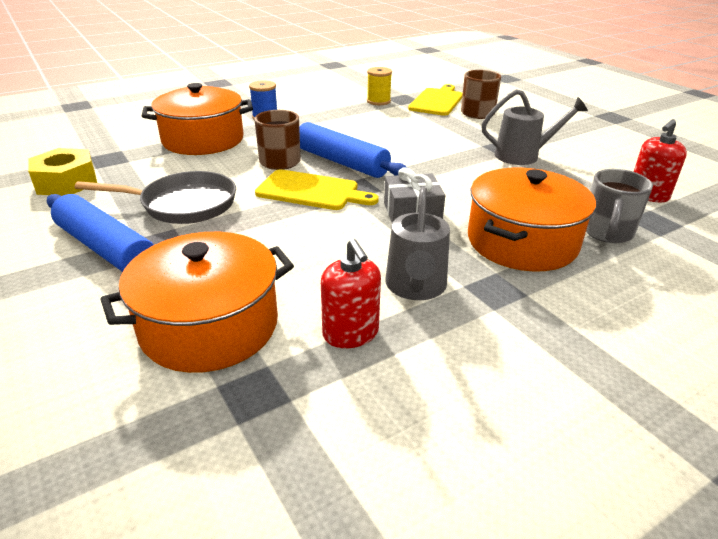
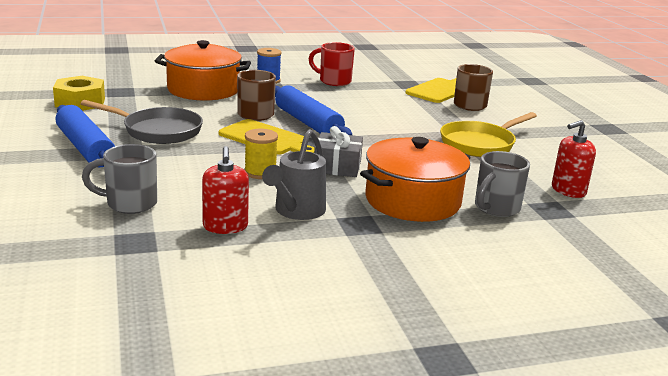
camera: 15 degrees right, 10 degrees down
orange pot [100,232,294,373] -> grey mug [82,144,157,214]
yellow spool [367,67,392,105] -> yellow spool moved to [244,129,278,179]
grey watering can [481,89,588,165] -> yellow pan [440,112,537,157]
none -> red mug [309,42,355,86]

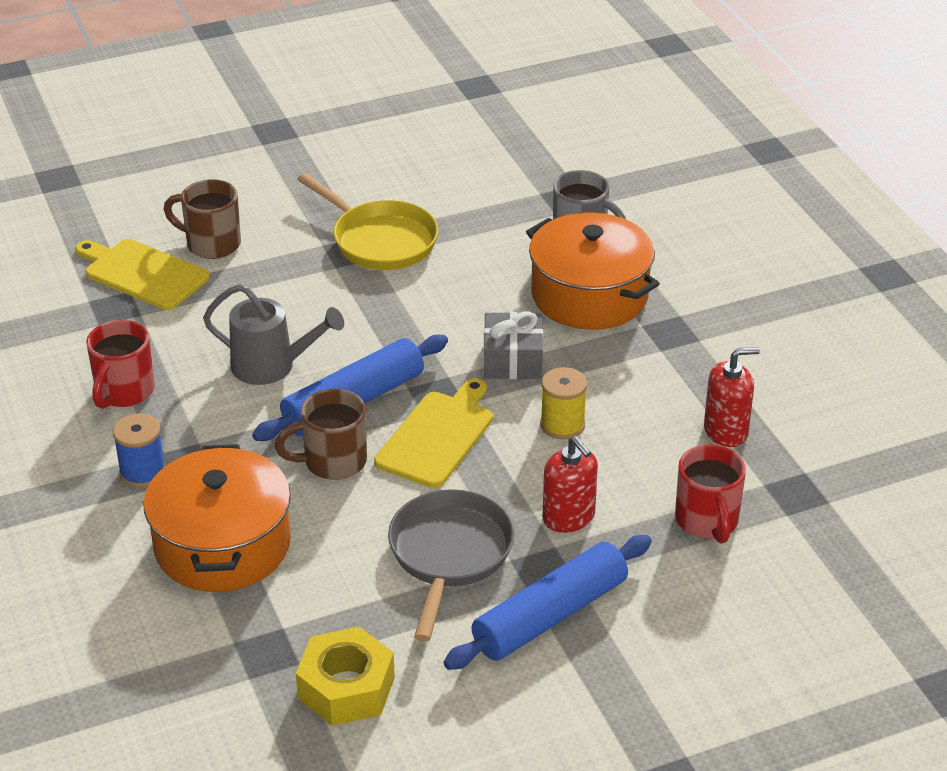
camera: 95 degrees left, 15 degrees up
grey mug [82,144,157,214] -> red mug [675,444,746,544]
grey watering can [262,129,326,220] -> grey watering can moved to [203,284,344,385]
red soap dispenser [552,120,596,198] -> red soap dispenser moved to [542,436,598,533]

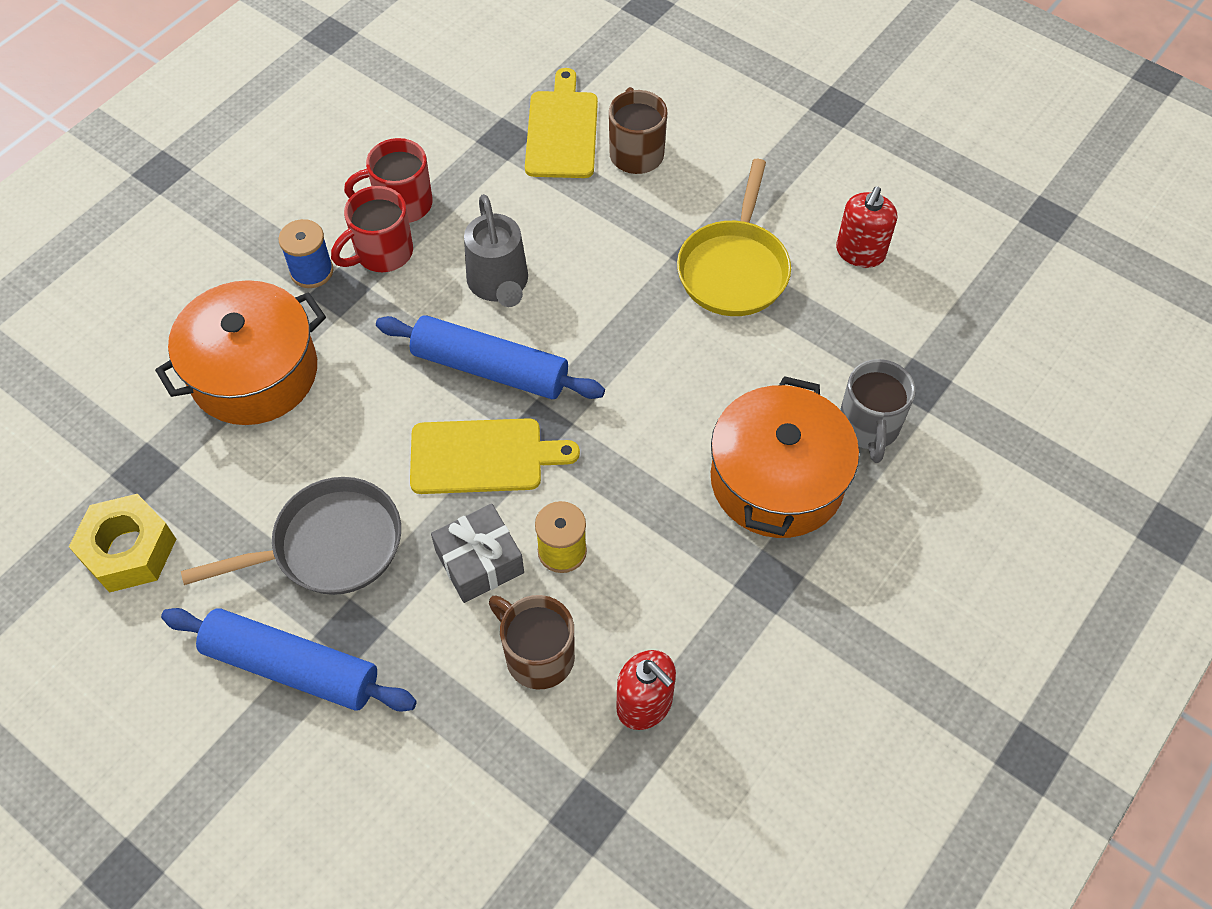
camera: 60 degrees right, 20 degrees up
brown mug [275,389,367,480] -> brown mug moved to [489,595,575,689]
grey gift [484,312,543,379] -> grey gift moved to [431,504,524,603]
red soap dispenser [542,436,598,533] -> red soap dispenser moved to [836,187,897,268]
red mug [675,444,746,544] -> red mug moved to [331,186,413,272]

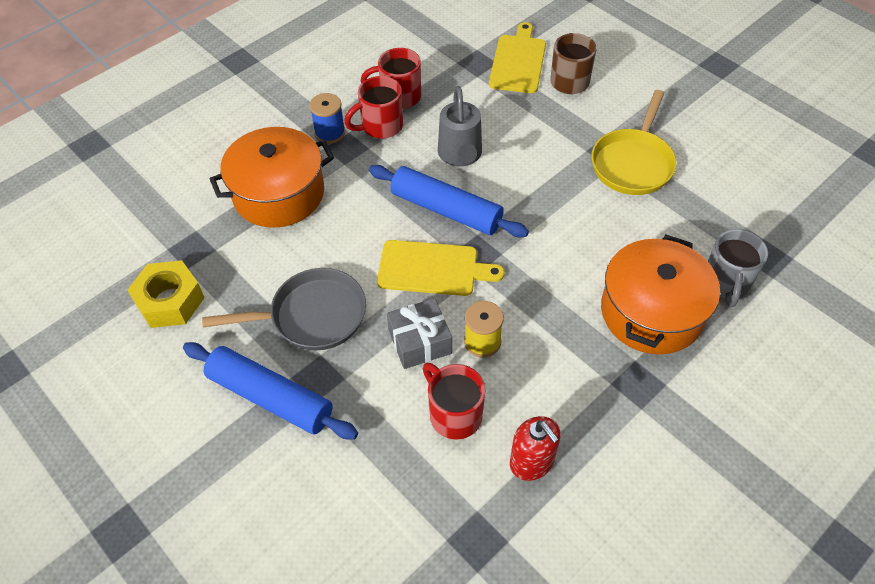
camera: 10 degrees right, 5 degrees down
brown mug [489,595,575,689] -> red mug [423,363,486,440]
red soap dispenser [836,187,897,268] -> none

